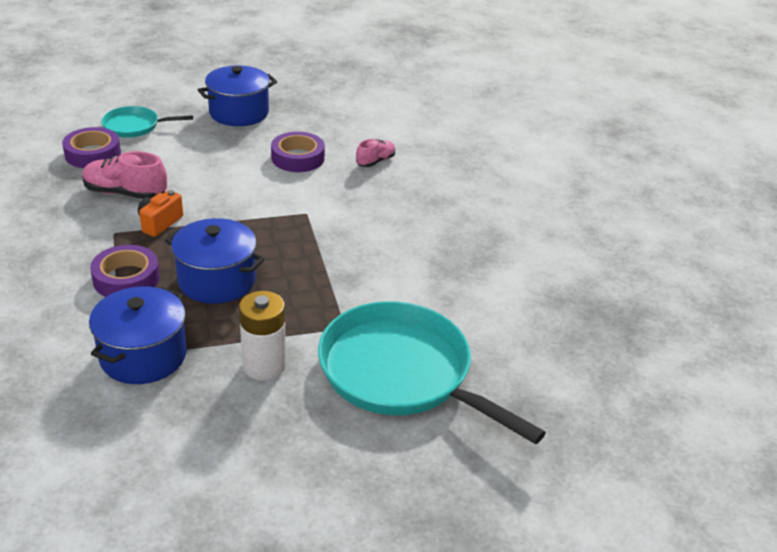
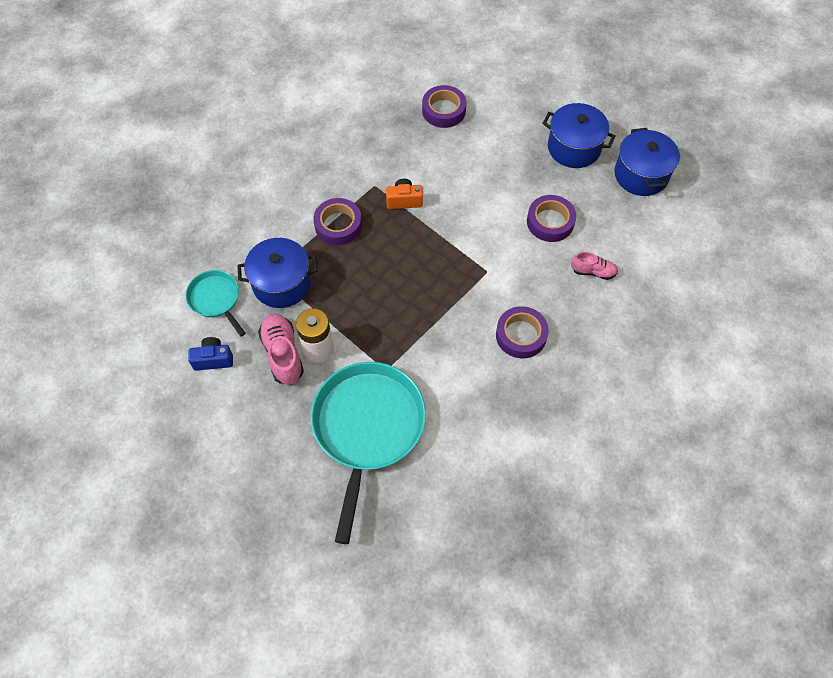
camera: 60 degrees right, 25 degrees up
pink shoe [82,151,167,199] -> pink shoe moved to [258,314,304,385]
turquoise pan [101,106,193,138] -> turquoise pan moved to [186,270,246,336]
blue pot [165,218,265,304] -> blue pot moved to [614,128,680,196]
none -> blue camera [188,337,233,371]
none -> purple tape [496,306,549,358]

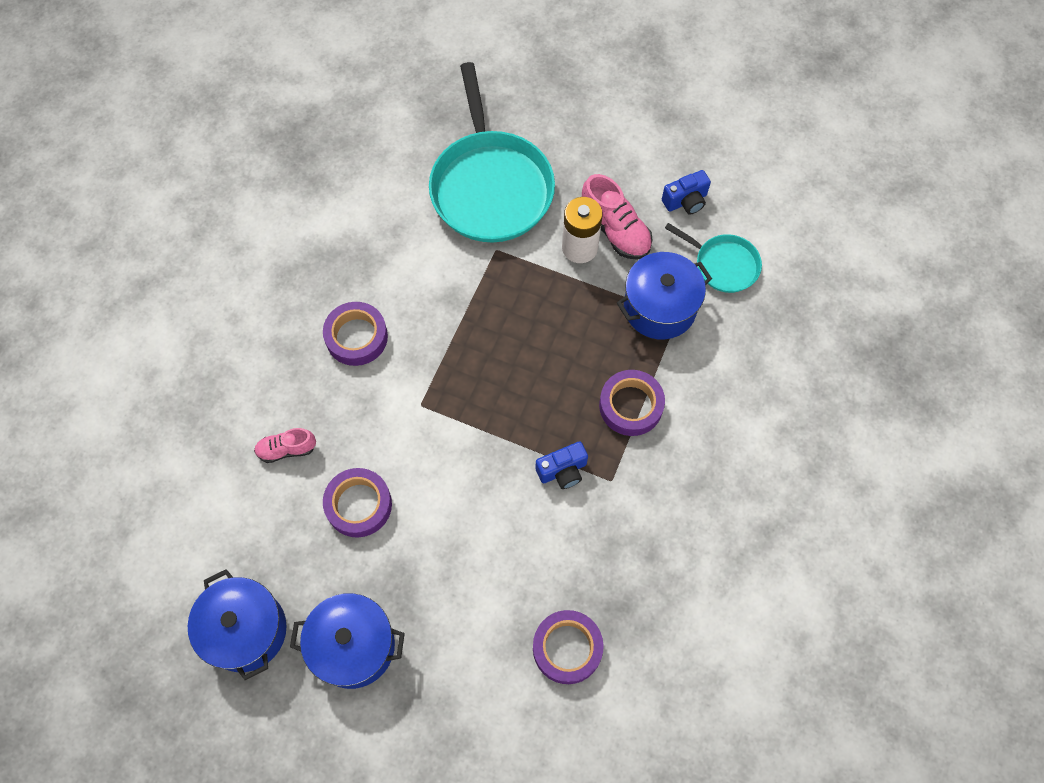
camera: 160 degrees right, 5 degrees up
orange camera [386,178,423,209] -> blue camera [535,441,588,489]

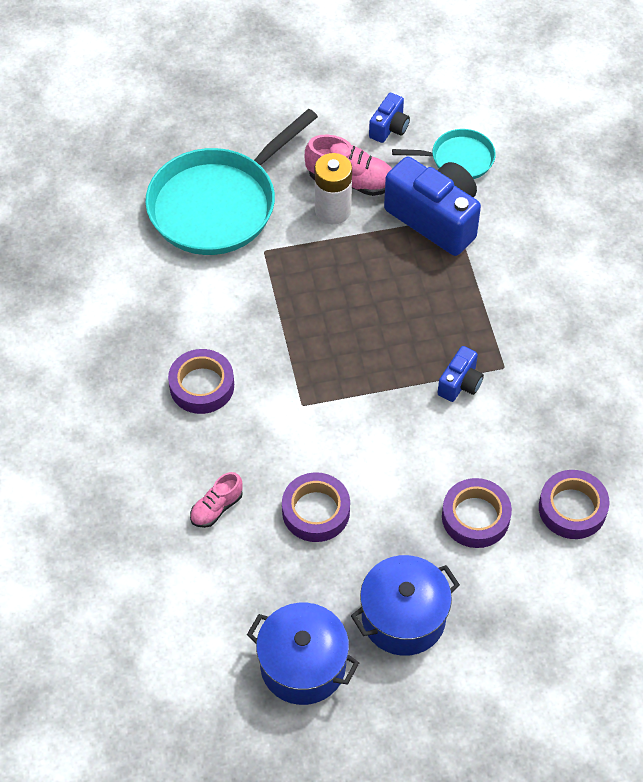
camera: 35 degrees left, 10 degrees down
turquoise pan [429,62,555,242] -> turquoise pan turned 90 degrees clockwise [145,109,318,255]
purple tape [599,370,665,436] -> purple tape moved to [442,478,512,548]
blue pot [617,252,712,339] -> blue camera [384,157,481,256]

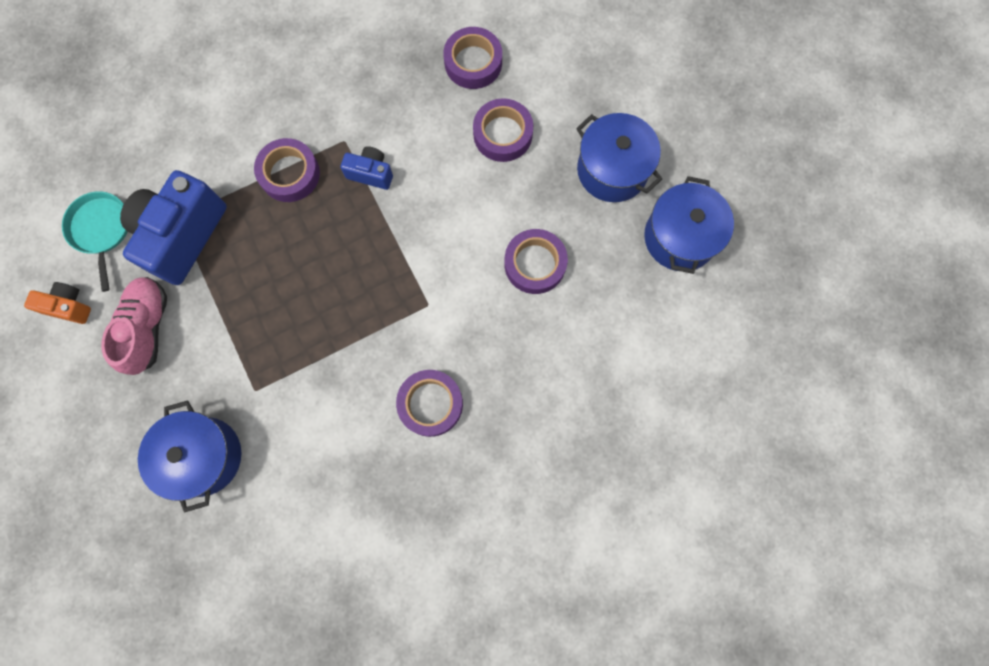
camera: 105 degrees left, 20 degrees up
turquoise pan [145,109,318,255] -> blue pot [138,400,241,513]
pink shoe [190,472,243,528] -> none
white battery [315,153,352,224] -> none
blue camera [369,93,410,143] -> orange camera [24,282,91,324]
none -> purple tape [254,138,320,202]

